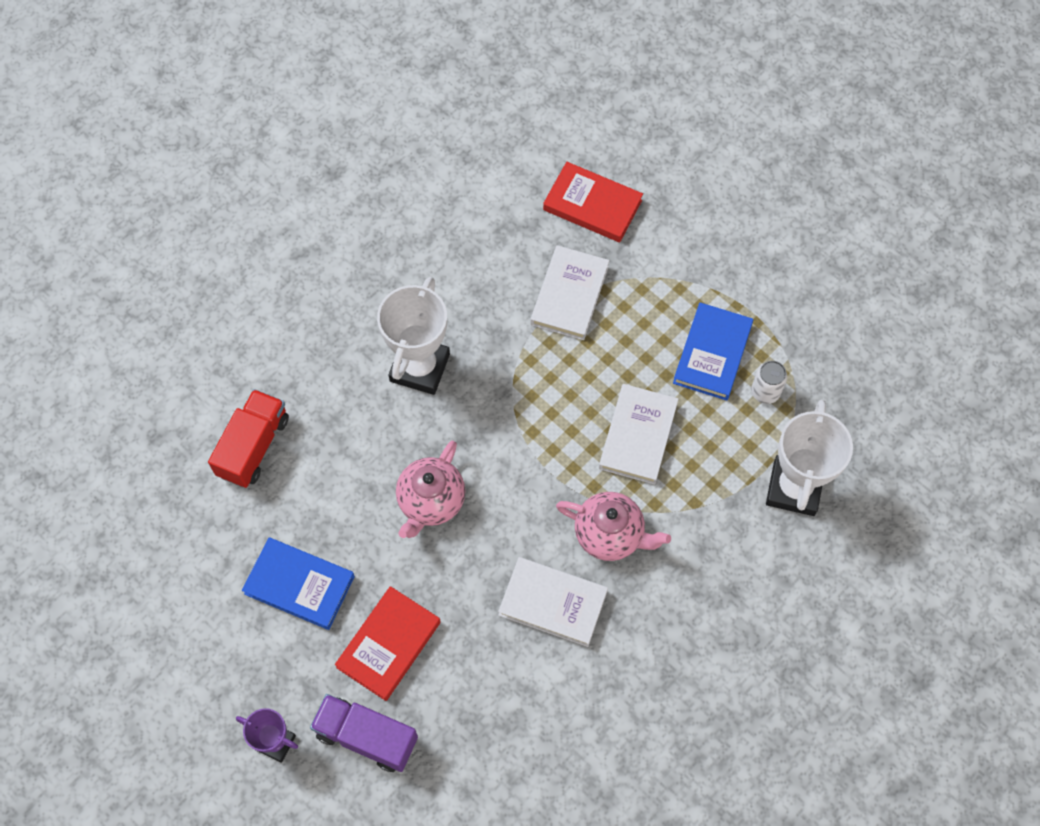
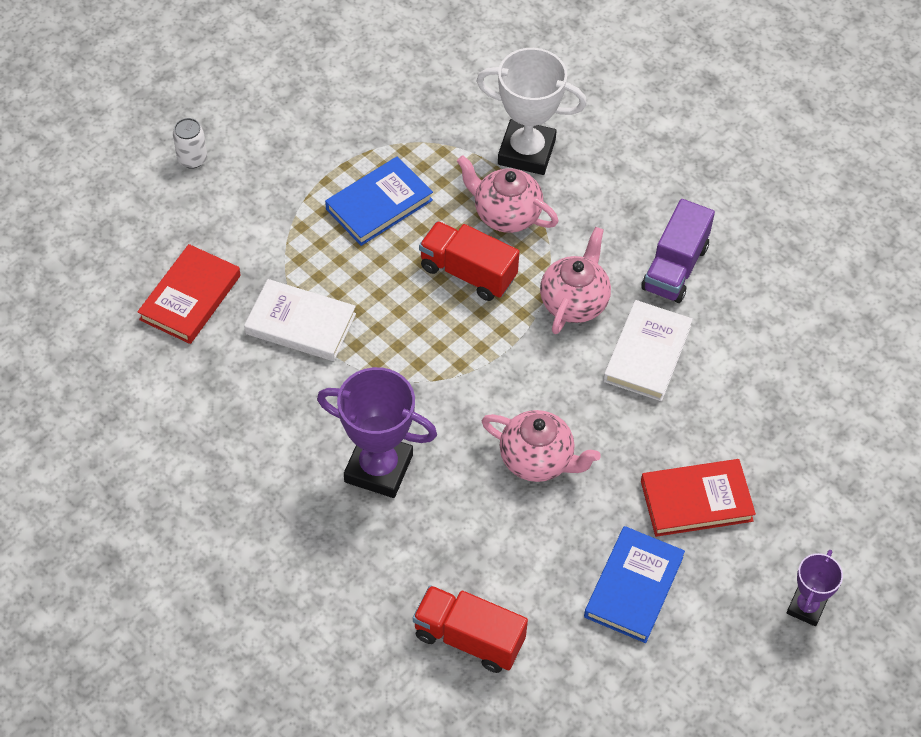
camera: 90 degrees left, 10 degrees down
purple truck [310,694,418,772] -> purple truck moved to [641,199,715,303]
red book [335,586,441,701] -> red book turned 45 degrees counterclockwise [641,459,756,537]
white trophy [377,277,450,395] -> purple trophy [317,367,437,498]
white book [599,384,679,485] -> red truck [419,221,519,301]
blue book [673,302,753,401] -> blue book turned 60 degrees counterclockwise [325,156,433,246]
white can [751,361,787,404] -> white can moved to [173,118,207,169]
none -> pink teapot [457,155,559,233]

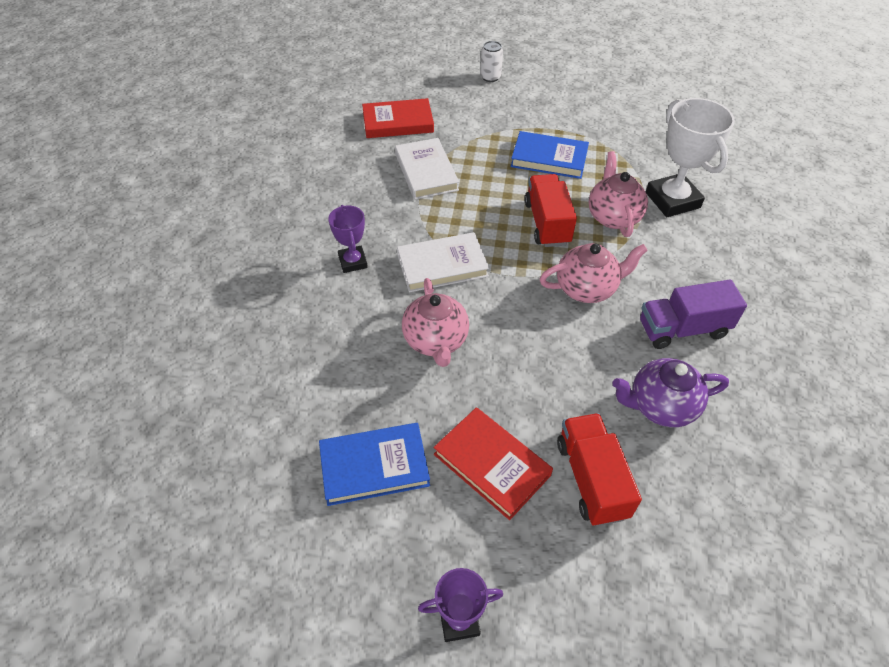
camera: 55 degrees right, 5 degrees down
purple trophy [317,367,437,498] -> purple trophy [328,205,368,273], size x0.56
red truck [413,585,528,673] -> red truck moved to [557,413,642,526]
white book [603,300,693,401] -> white book moved to [397,232,489,292]
none -> purple teapot [612,358,729,427]

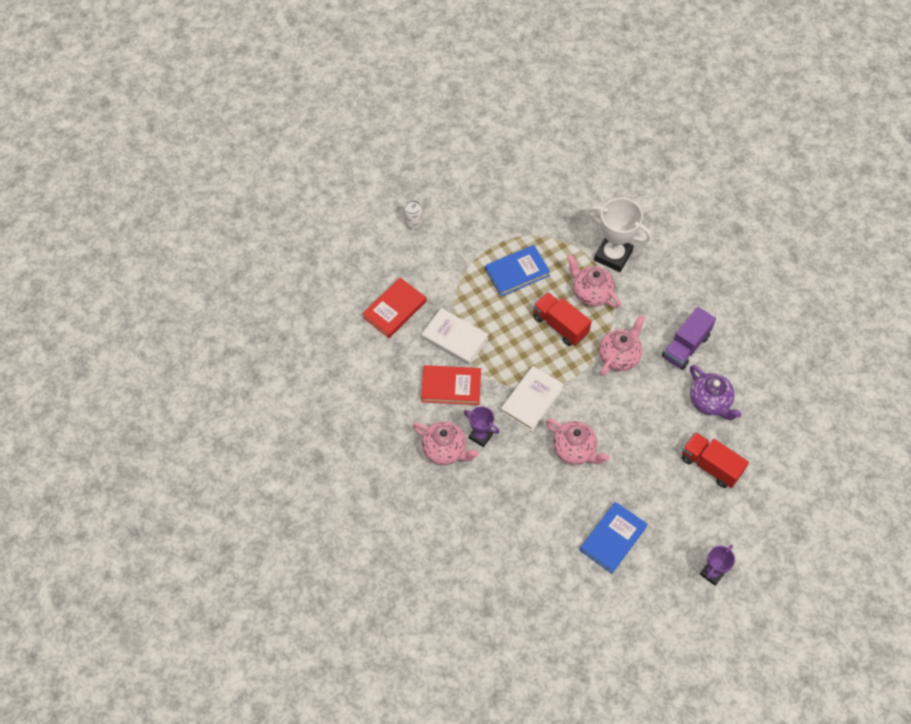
camera: 40 degrees left, 10 degrees up
red book [434,407,553,520] -> red book moved to [421,365,481,405]
purple teapot [612,358,729,427] -> purple teapot turned 75 degrees counterclockwise [690,365,741,420]
none -> pink teapot [412,421,479,465]

